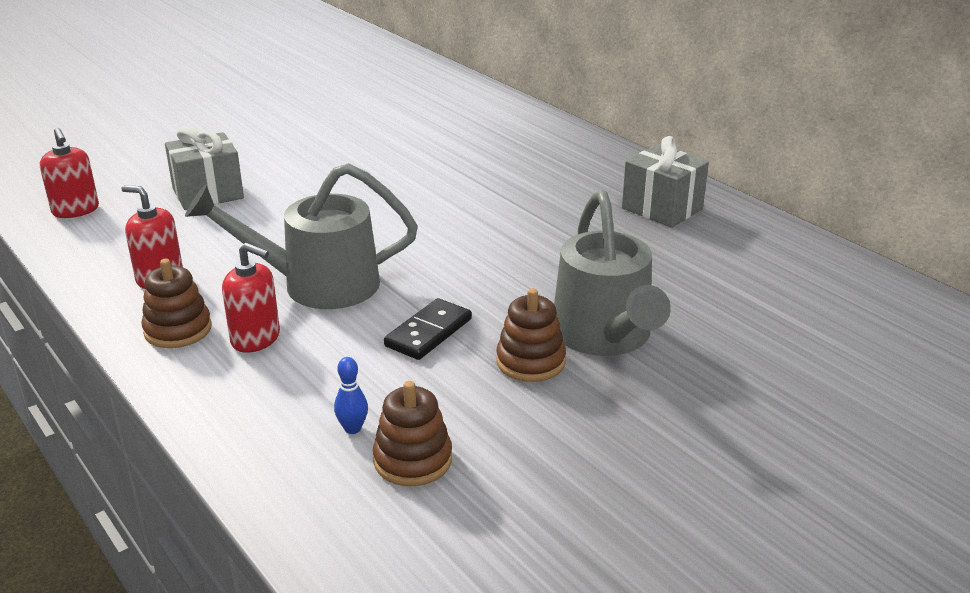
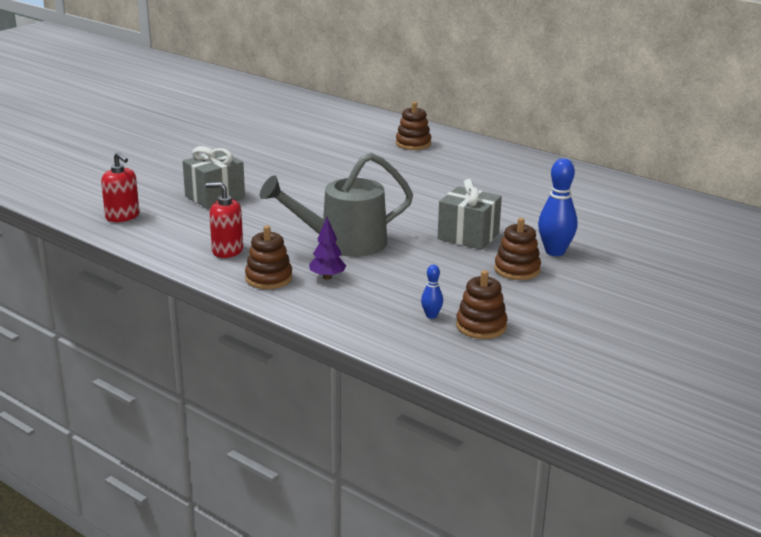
camera: 15 degrees left, 5 degrees down
red soap dispenser [222,243,280,353] -> purple tree [309,217,346,280]
black domino [384,298,472,360] -> none
grey watering can [554,190,671,356] -> blue bowling pin [538,158,577,256]
grey gift [622,136,709,228] -> grey gift moved to [438,179,502,250]
none -> brown stacking toy [396,102,431,150]

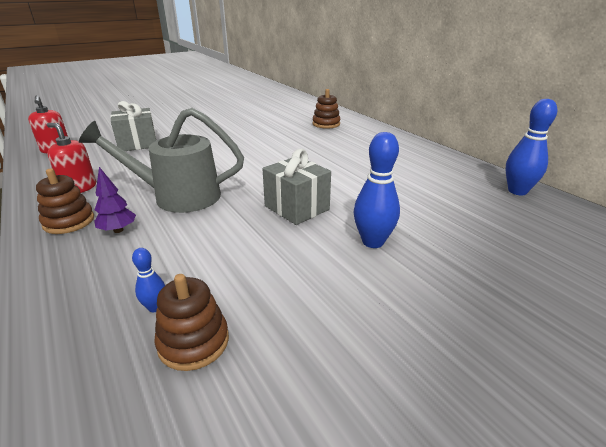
camera: 20 degrees right, 5 degrees up
brown stacking toy [494,218,541,280] -> none
none -> blue bowling pin [505,99,557,195]

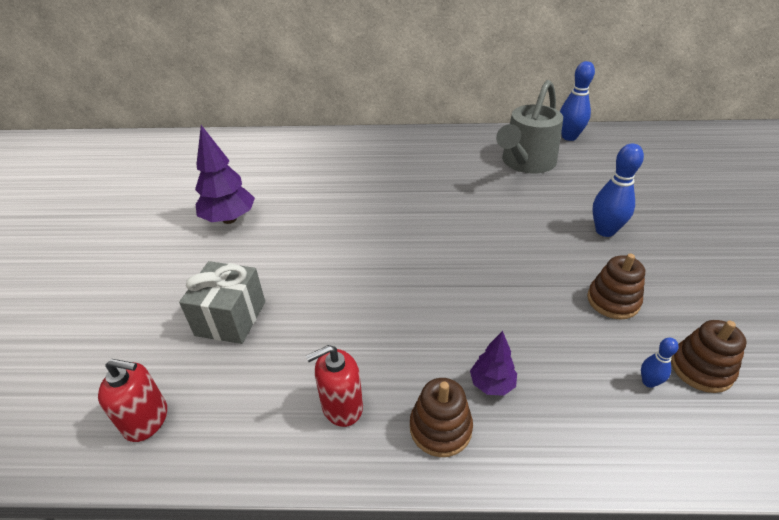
camera: 55 degrees left, 10 degrees up
grey watering can [79,108,244,213] -> grey watering can moved to [496,80,563,173]
grey gift [263,149,331,225] -> none
brown stacking toy [312,89,340,129] -> brown stacking toy moved to [587,254,645,319]
none -> purple tree [195,125,255,224]

